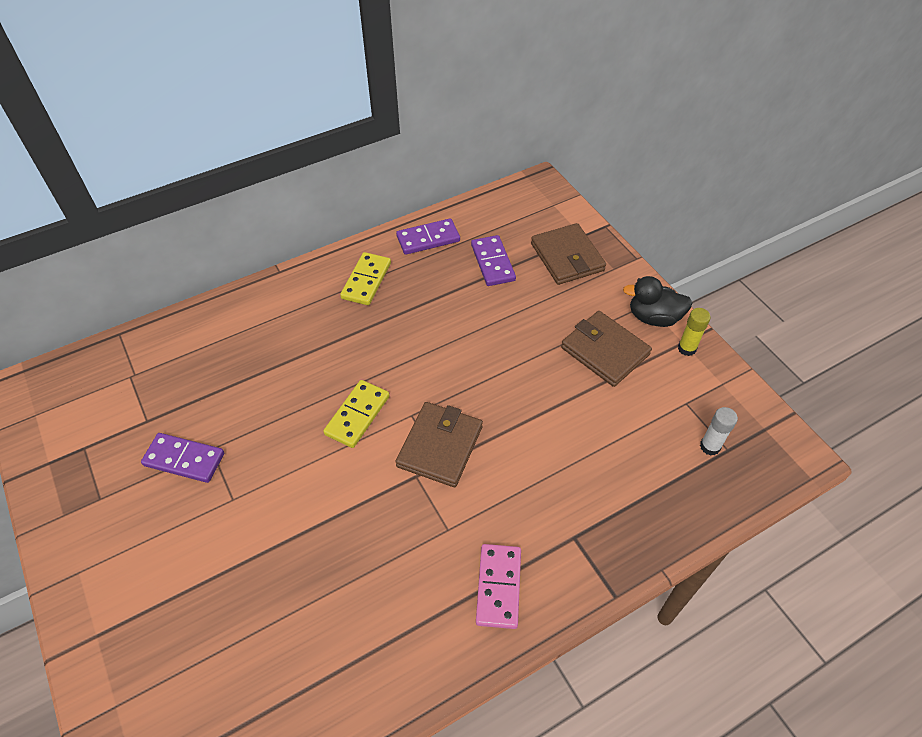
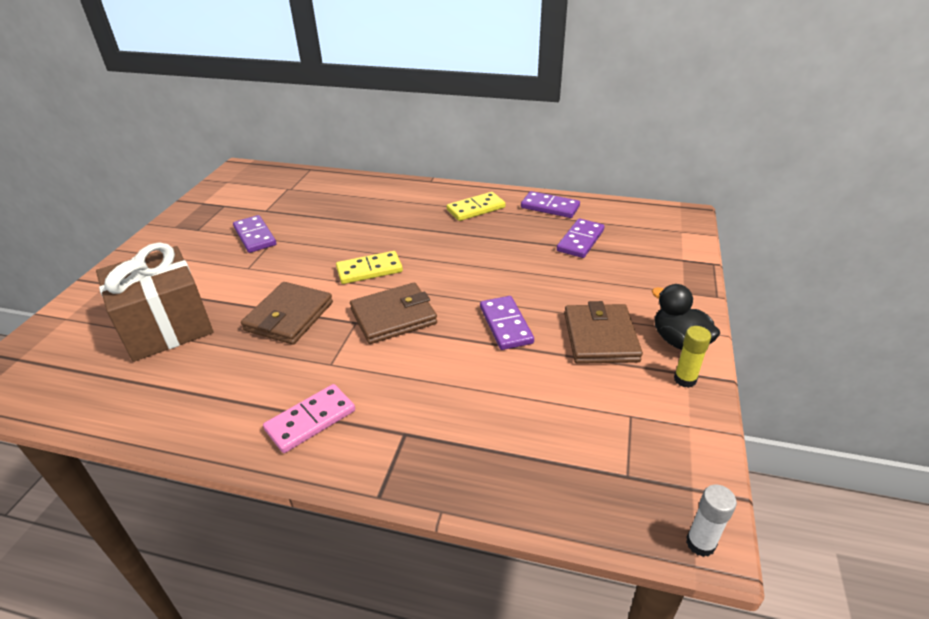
camera: 45 degrees right, 15 degrees down
brown wallet [531,223,606,285] -> brown wallet moved to [241,282,333,345]
white glue stick [700,407,738,456] -> white glue stick moved to [686,485,737,557]
none -> brown gift [96,242,213,362]
none -> purple domino [480,296,534,350]

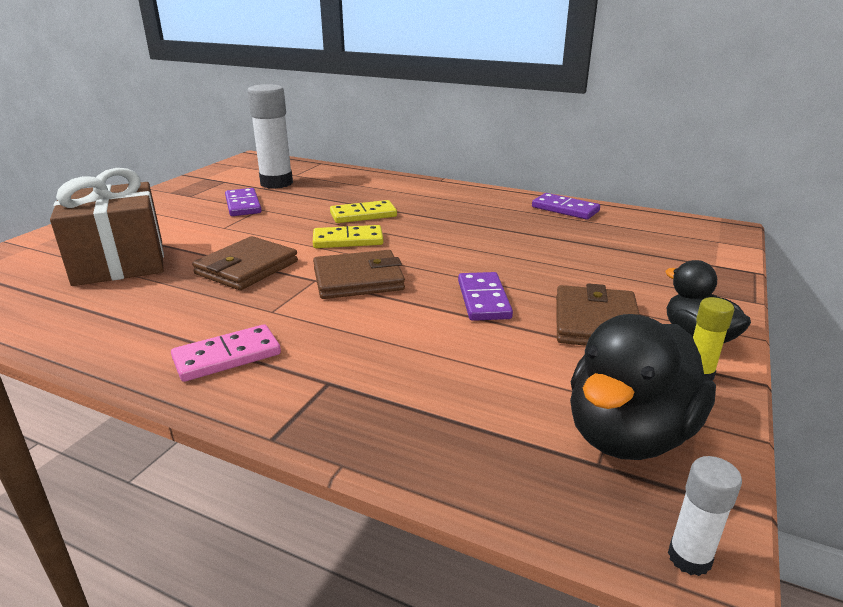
camera: 10 degrees right, 10 degrees down
yellow domino [447,192,505,221] -> yellow domino moved to [330,200,397,223]
purple domino [557,218,605,258] -> none
none -> white glue stick [247,84,293,189]
none -> black duck [570,314,716,460]

